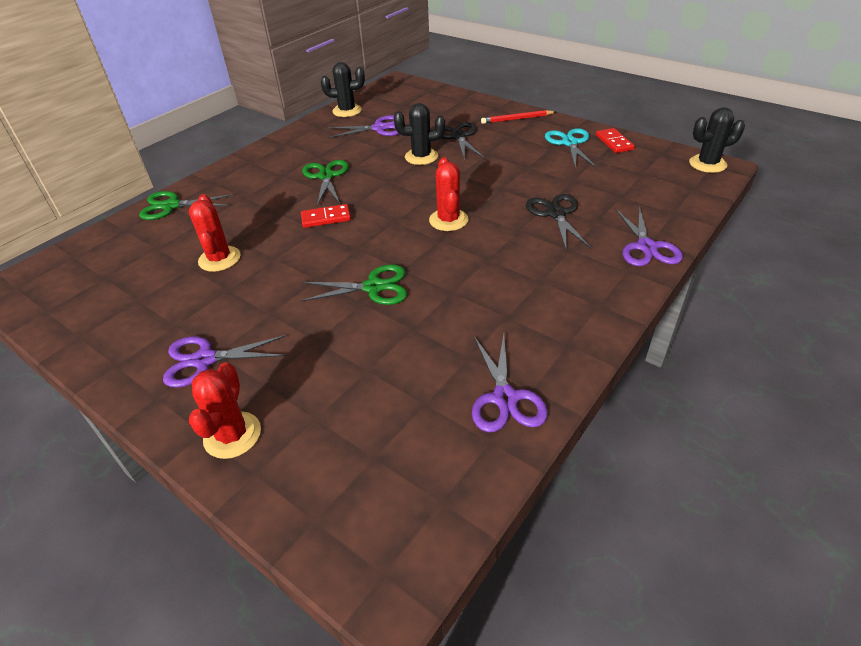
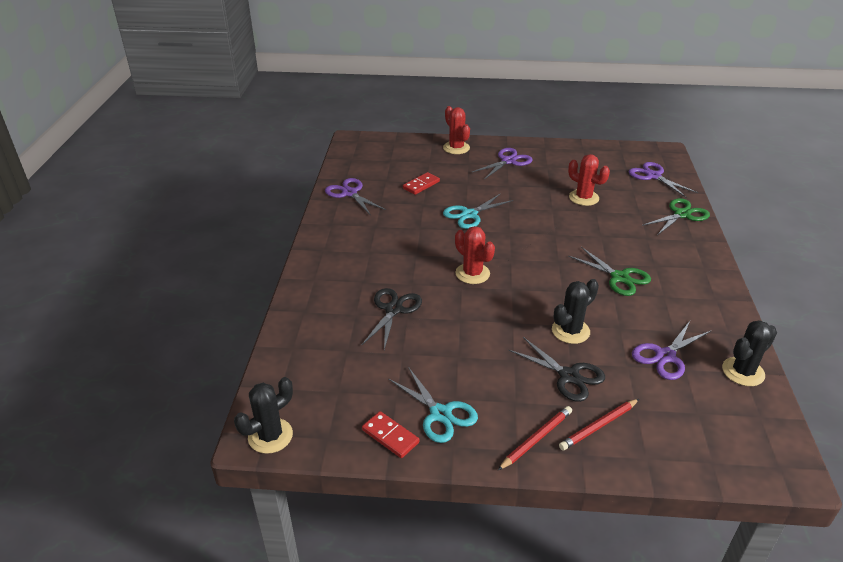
camera: 145 degrees right, 5 degrees down
green scissors [300,264,407,305] -> turquoise scissors [443,193,513,229]
red domino [301,204,351,228] -> red domino moved to [403,172,440,195]
black scissors [526,194,591,251] -> black scissors turned 120 degrees counterclockwise [362,288,422,350]
purple scissors [615,206,683,266] -> purple scissors moved to [629,162,698,197]
none -> red pencil [559,399,639,450]

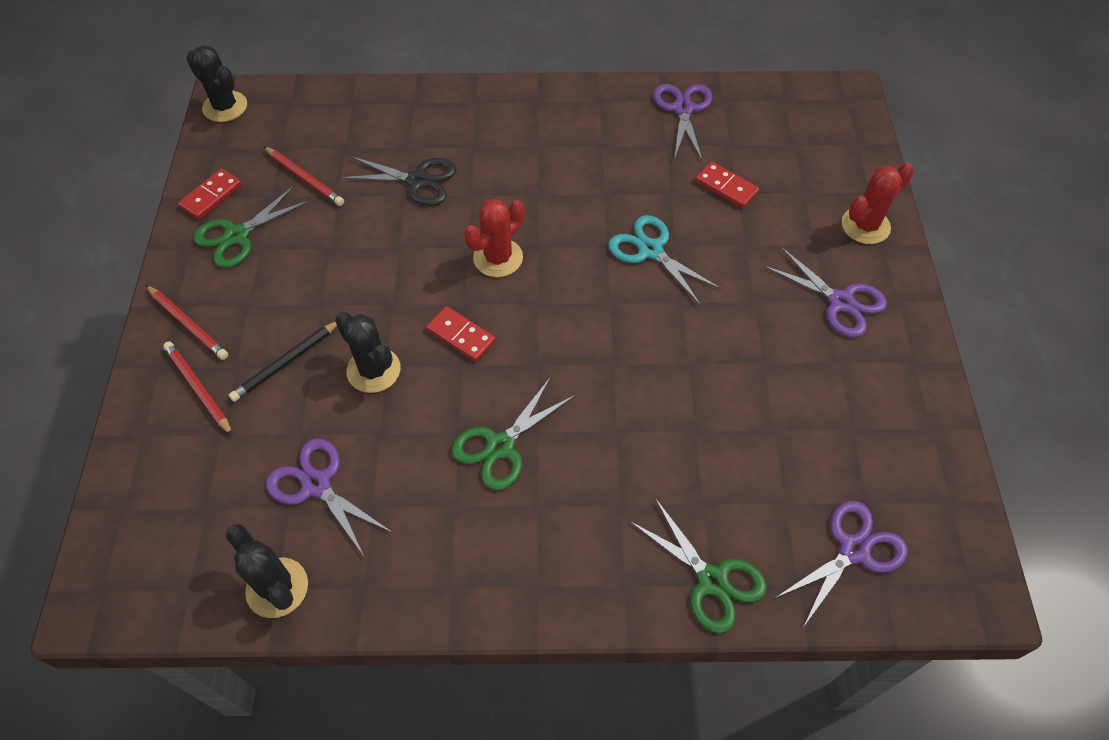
camera: 85 degrees right, 20 degrees up
purple scissors [325,178,386,215] -> purple scissors turned 45 degrees counterclockwise [653,84,712,160]
turquoise scissors [389,367,478,443] -> green scissors [193,186,311,268]
black scissors [509,337,605,402] -> black pencil [229,322,337,402]
red cactus [568,154,610,206] -> none
none -> red pencil [263,146,344,206]
none -> red domino [426,306,496,362]

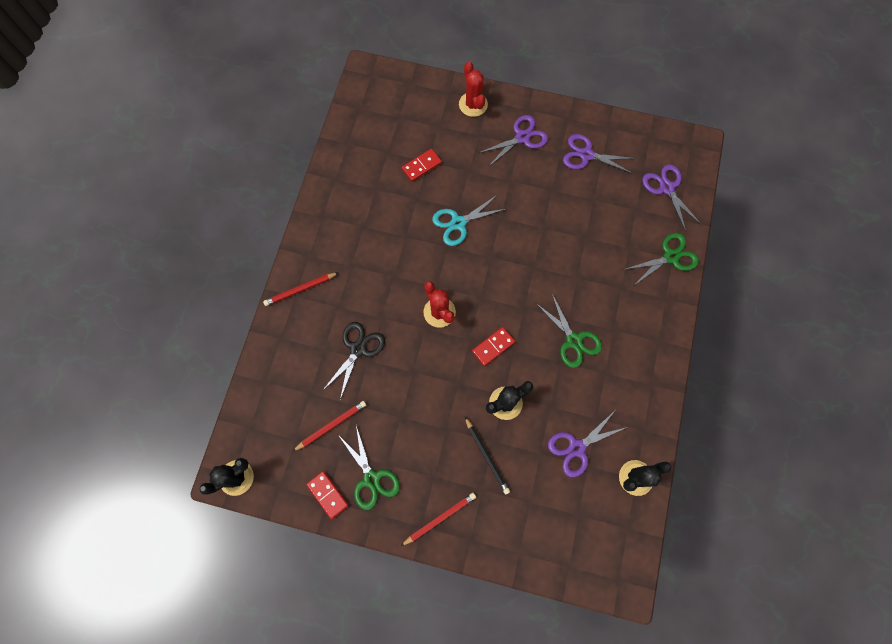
camera: 75 degrees left, 15 degrees up
red pencil [163,341,233,436] -> red pencil moved to [263,272,339,306]
purple scissors [653,84,712,160] -> purple scissors moved to [563,134,636,174]

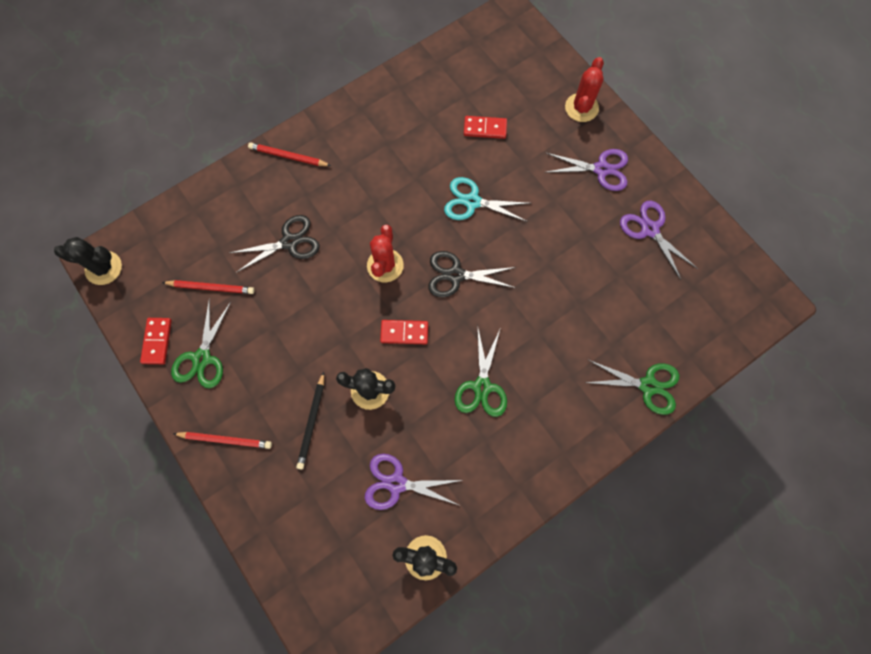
camera: 40 degrees right, 0 degrees up
purple scissors [642,164,702,231] -> none
none -> black scissors [428,251,516,297]

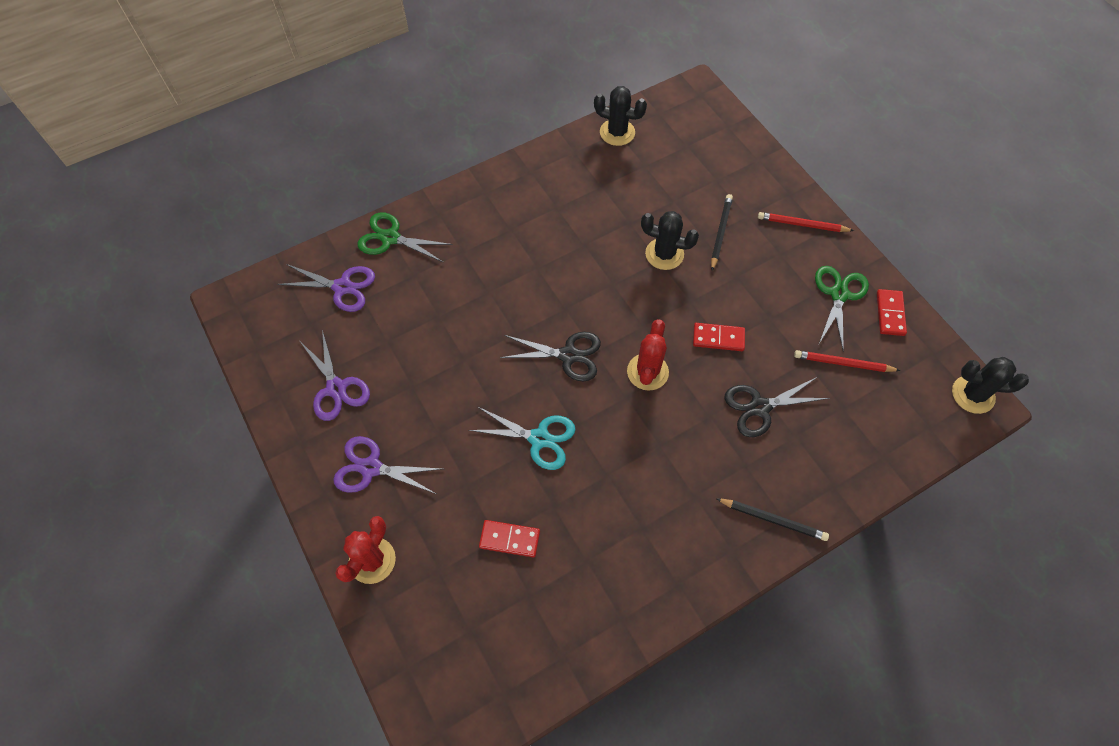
camera: 175 degrees left, 10 degrees down
red pencil [248,142,331,166] -> black pencil [716,498,829,541]
purple scissors [364,454,463,510] -> purple scissors moved to [277,264,375,312]
red domino [380,320,428,344] -> red domino moved to [693,323,745,351]
green scissors [455,329,507,417] -> none

